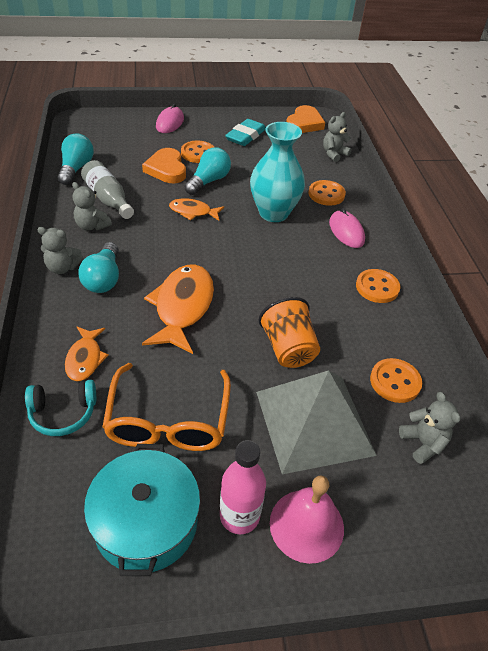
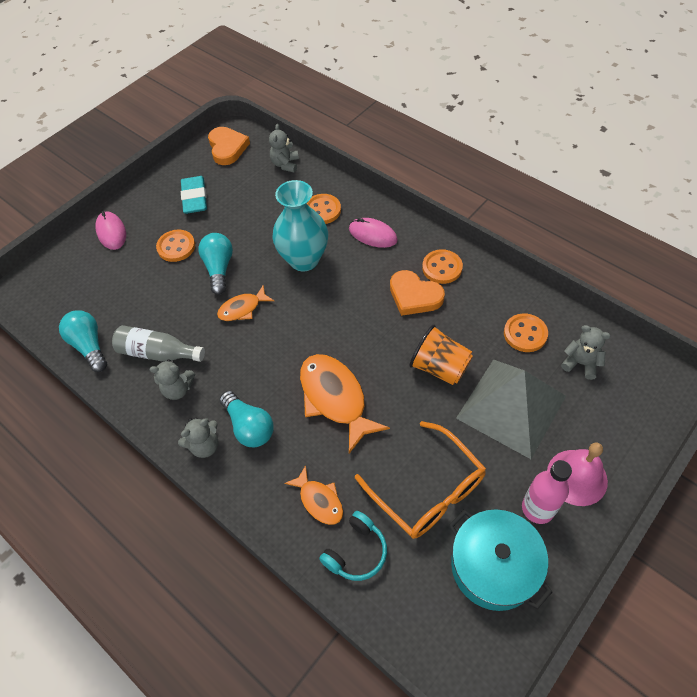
camera: 35 degrees left, 10 degrees up
orange heart [142,148,186,183] -> orange heart moved to [390,270,445,316]

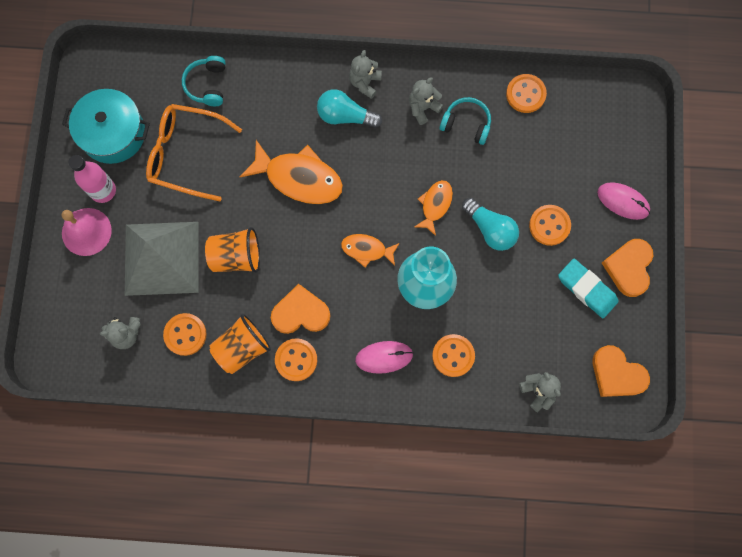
camera: 140 degrees right, 20 degrees up
turquoise light bulb [59,310,107,372] -> orange button [506,74,547,113]
grey bottle [112,325,205,362] -> turquoise headphones [440,97,491,145]
orange fish [284,465,343,525] -> orange fish moved to [341,234,400,267]
none -> orange cup [210,314,271,374]
none -> orange heart [602,239,653,297]

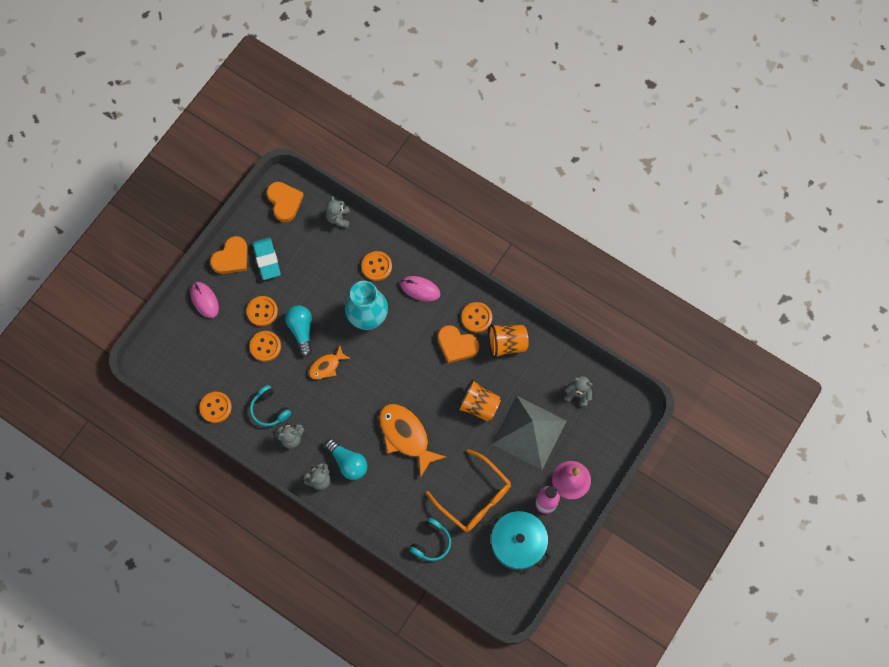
camera: 150 degrees left, 5 degrees down
orange button [163,313,207,356] -> orange button moved to [250,331,281,362]
orange fish [341,234,400,267] -> none

